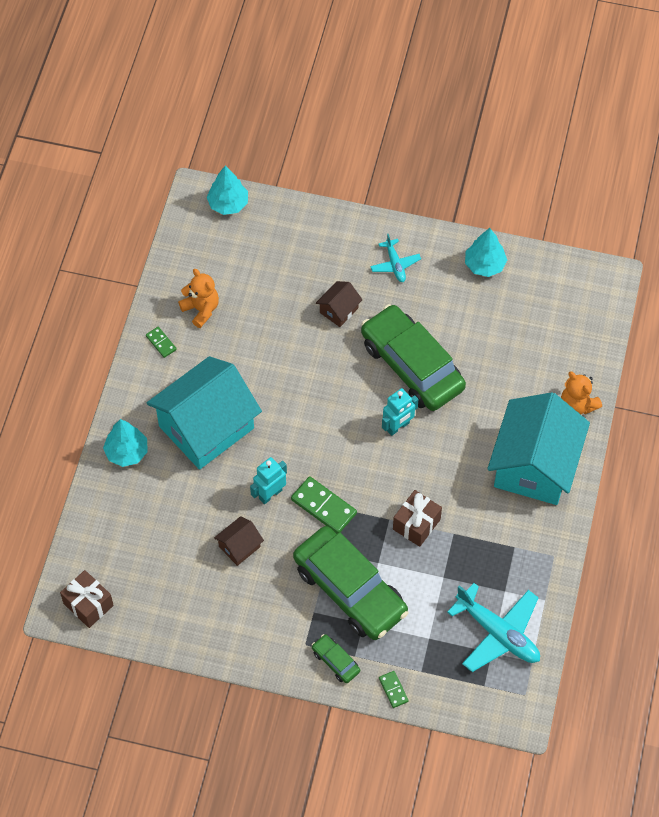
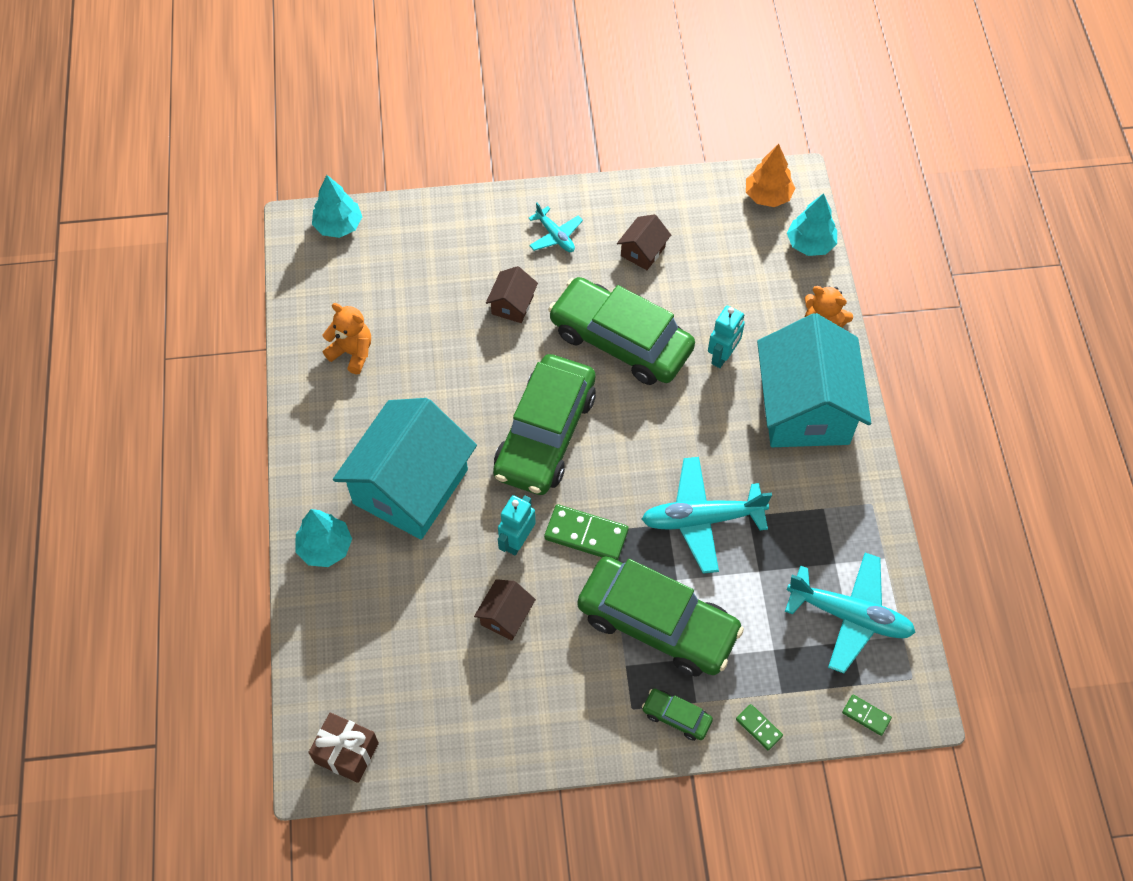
camera: 20 degrees left, 0 degrees up
green domino [146,327,177,358] -> green domino moved to [842,694,892,736]
turquoise robot [382,388,418,436] -> turquoise robot moved to [708,305,745,368]
brown gift [393,490,442,547] -> turquoise plane [641,457,772,574]
turquoise tree [465,228,507,277] -> turquoise tree moved to [787,193,837,256]
none -> green car [493,354,596,495]
none -> brown house [617,214,671,270]
none -> orange tree [746,144,795,207]

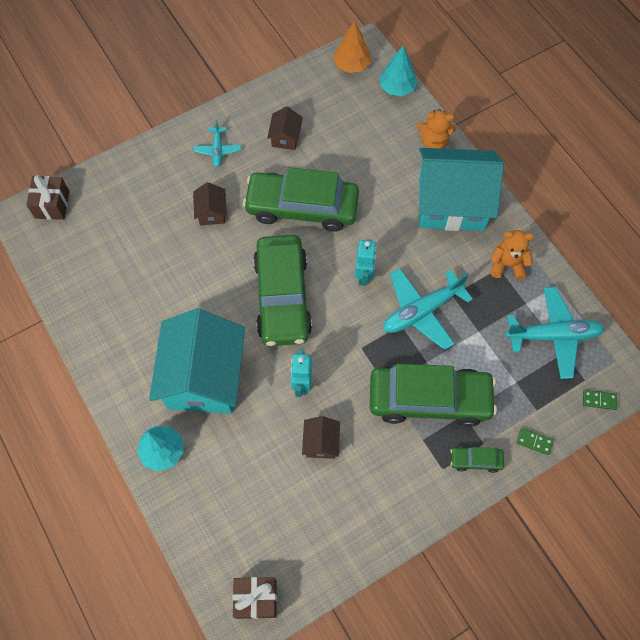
camera: 25 degrees left, 5 degrees up
turquoise tree [312,175,362,238] -> brown gift [26,175,70,220]
orange teddy bear [323,303,371,374] -> orange teddy bear moved to [490,230,534,280]
turquoise plane [528,203,583,252] -> turquoise plane turned 60 degrees clockwise [193,120,241,167]
green domino [544,504,629,561] -> none
turquoise robot [708,305,745,368] -> turquoise robot moved to [355,239,377,286]
turquoise house [757,313,871,447] -> turquoise house turned 60 degrees counterclockwise [419,148,504,231]

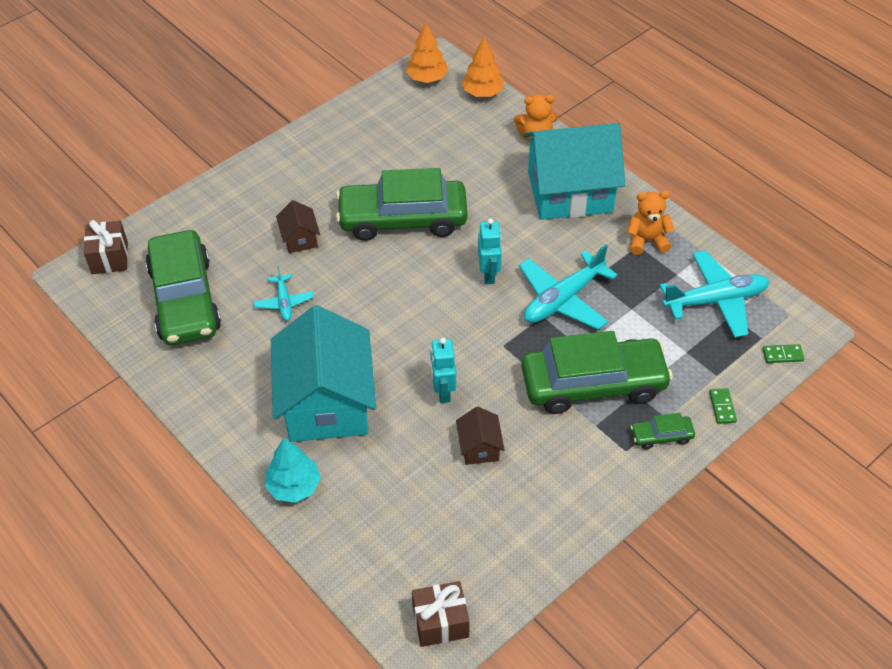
camera: 10 degrees left, 15 degrees down
turquoise plane [193,120,241,167] -> turquoise plane moved to [253,266,314,321]
green car [253,235,312,346] -> green car moved to [145,230,221,345]
brown house [267,106,303,150] -> none
turquoise tree [380,46,418,96] -> orange tree [462,37,504,97]
green domino [516,428,554,455] -> green domino turned 75 degrees clockwise [709,388,737,424]

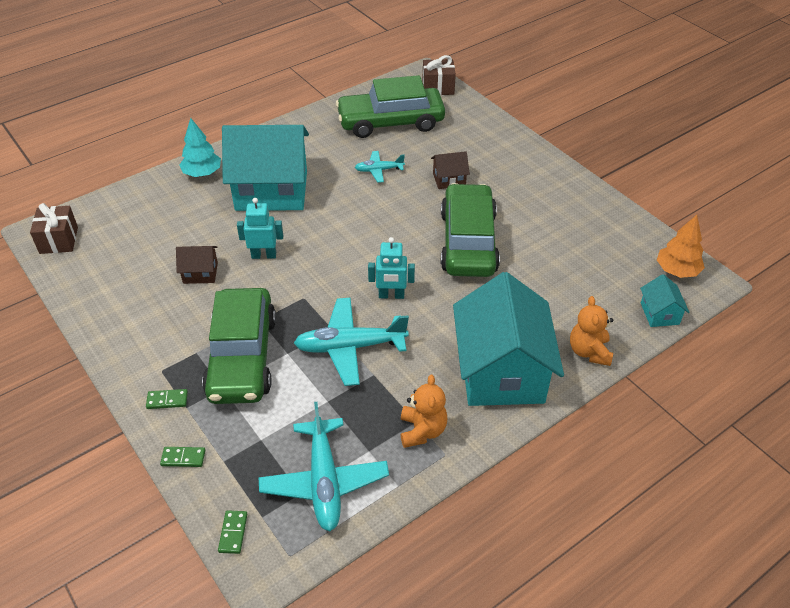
camera: 95 degrees right, 5 degrees down
orange tree [462,37,504,97] -> turquoise house [640,274,689,327]
turquoise plane [519,244,617,330] -> turquoise plane turned 60 degrees counterclockwise [294,298,409,386]
green car [630,413,695,449] -> green domino [146,389,188,409]

